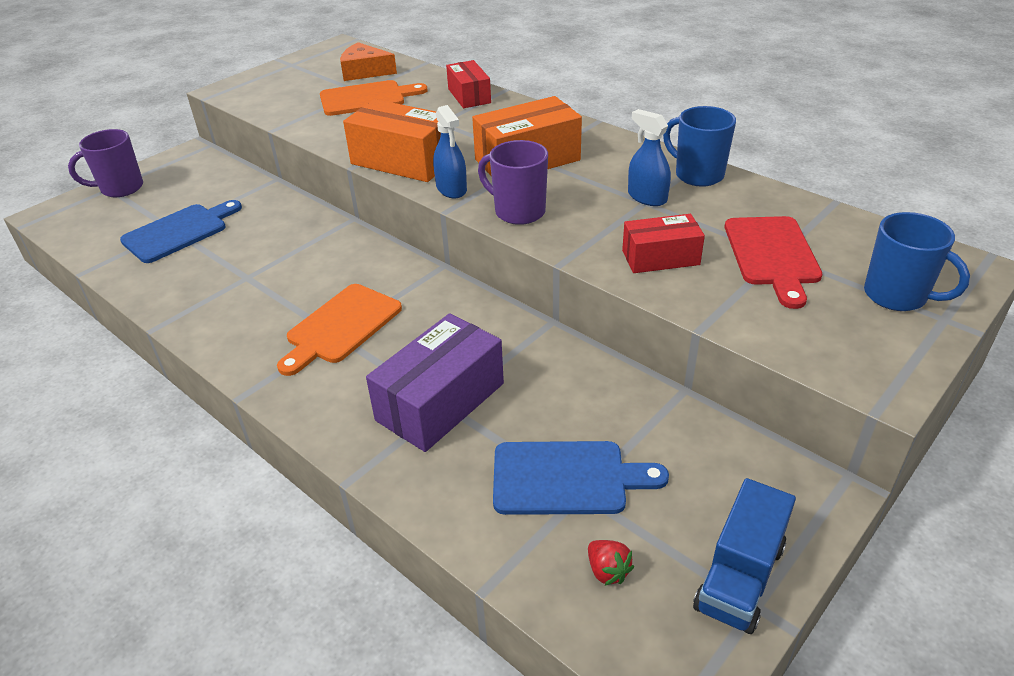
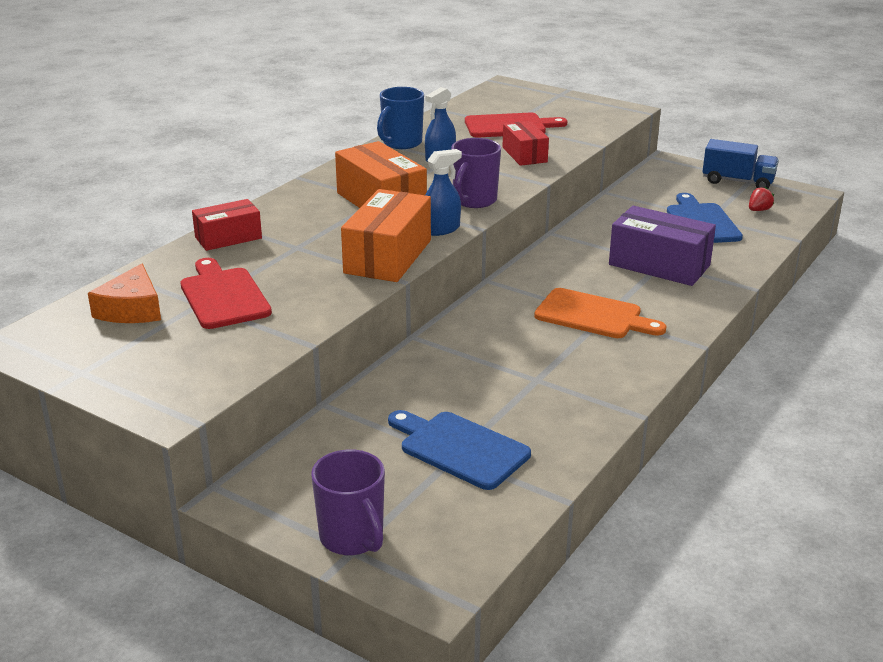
camera: 100 degrees left, 10 degrees down
orange cutting board [320,80,428,116] -> red cutting board [180,258,272,329]
blue mug [864,212,970,311] -> none

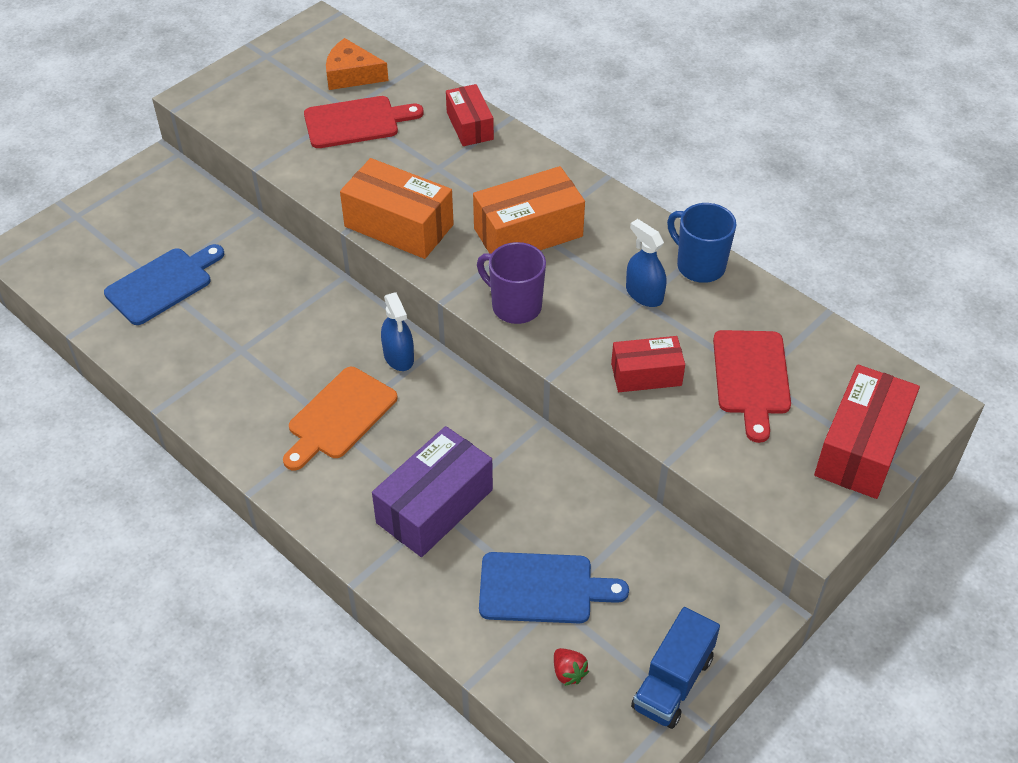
camera: 100 degrees right, 20 degrees up
purple mug [311,449,385,555] -> none
blue spray bottle [425,149,462,236] -> blue spray bottle moved to [381,292,414,371]
none -> red box [814,365,920,499]

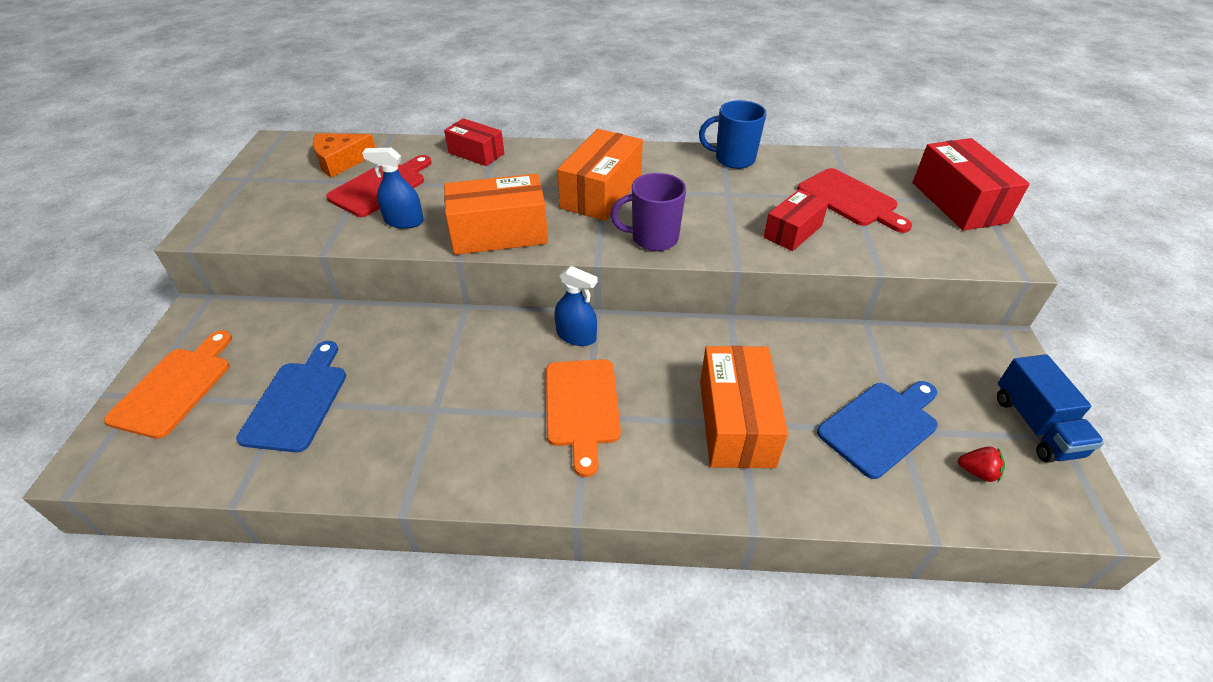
camera: 40 degrees left, 5 degrees down
purple box [372,426,493,557] -> orange box [700,346,788,468]
blue spray bottle [626,219,666,307] -> blue spray bottle moved to [362,148,424,229]
none -> orange cutting board [104,330,232,439]

